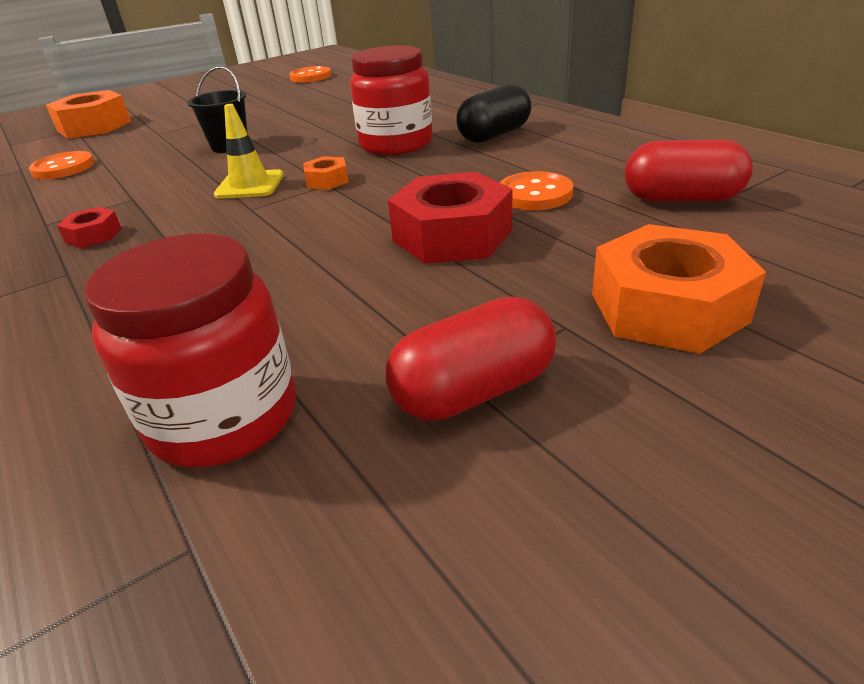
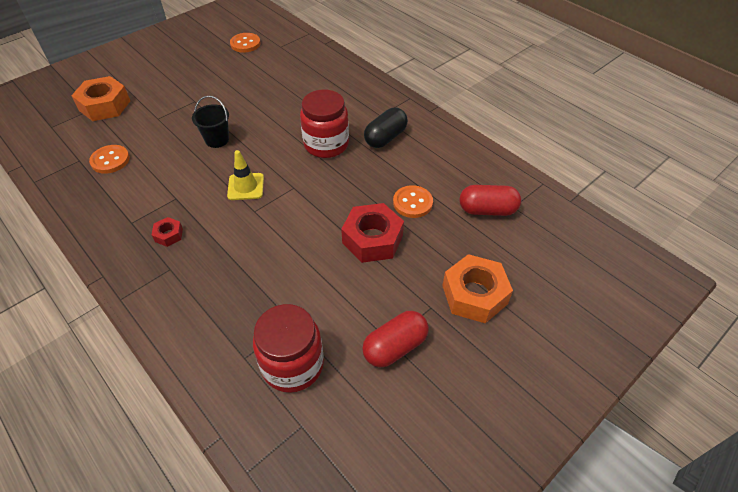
camera: 10 degrees left, 15 degrees up
orange nut [303,156,349,190] -> none

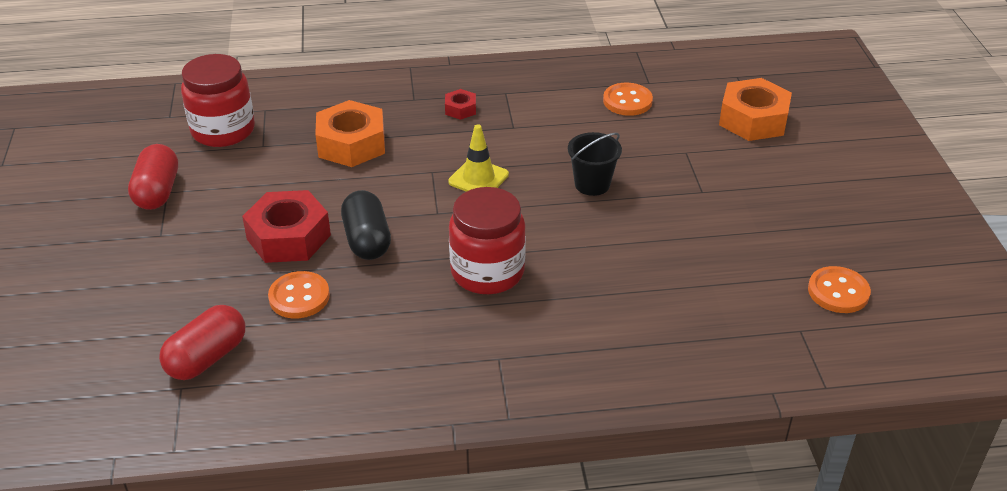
camera: 125 degrees right, 10 degrees down
black capsule [364,108,408,148] -> black capsule moved to [341,190,391,260]
orange nut [442,254,513,323] -> orange nut moved to [315,100,385,167]

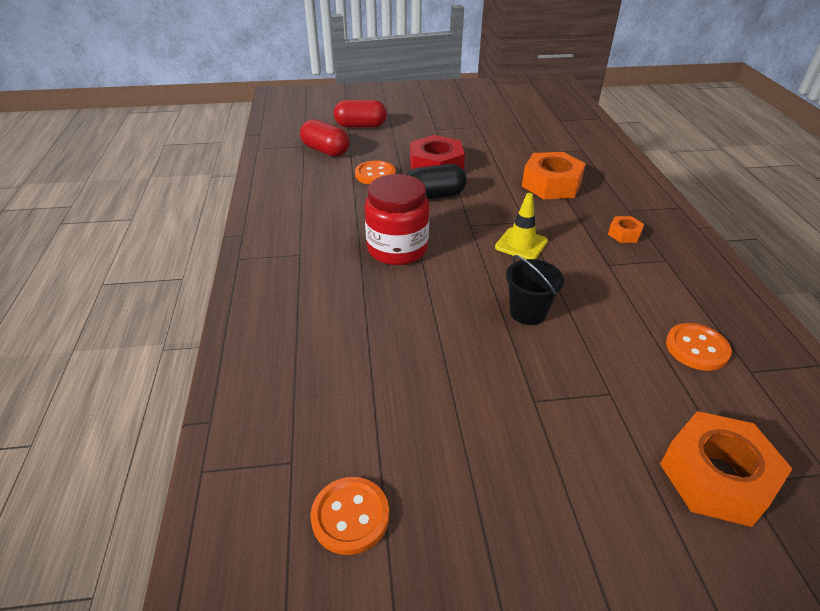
camera: 90 degrees right, 0 degrees up
red capsule [128,144,178,210] -> red capsule moved to [334,100,387,128]
red jar [181,54,255,147] -> none
red nut [445,89,476,120] -> orange nut [608,216,644,243]

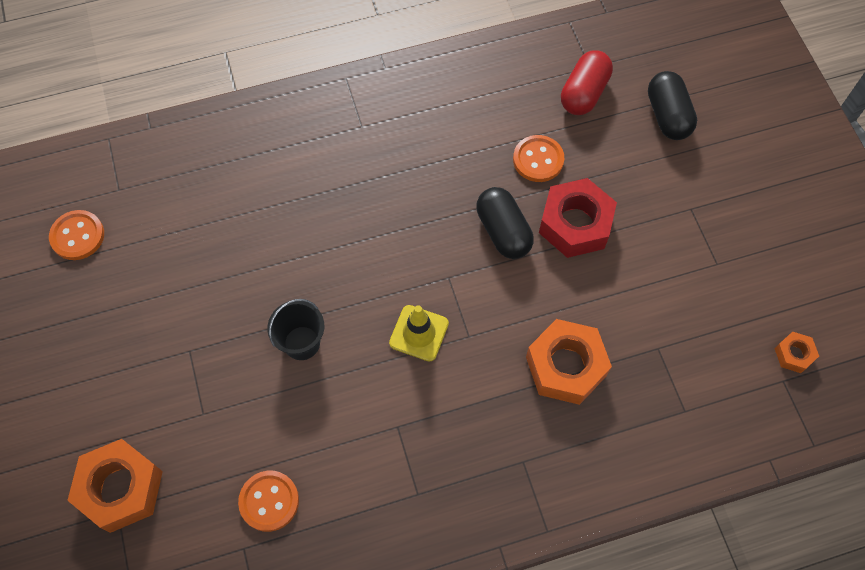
camera: 80 degrees right, 25 degrees up
red capsule [334,100,387,128] -> black capsule [648,71,697,140]
red jar [365,174,430,265] -> none
orange nut [608,216,644,243] -> orange nut moved to [775,331,819,373]

